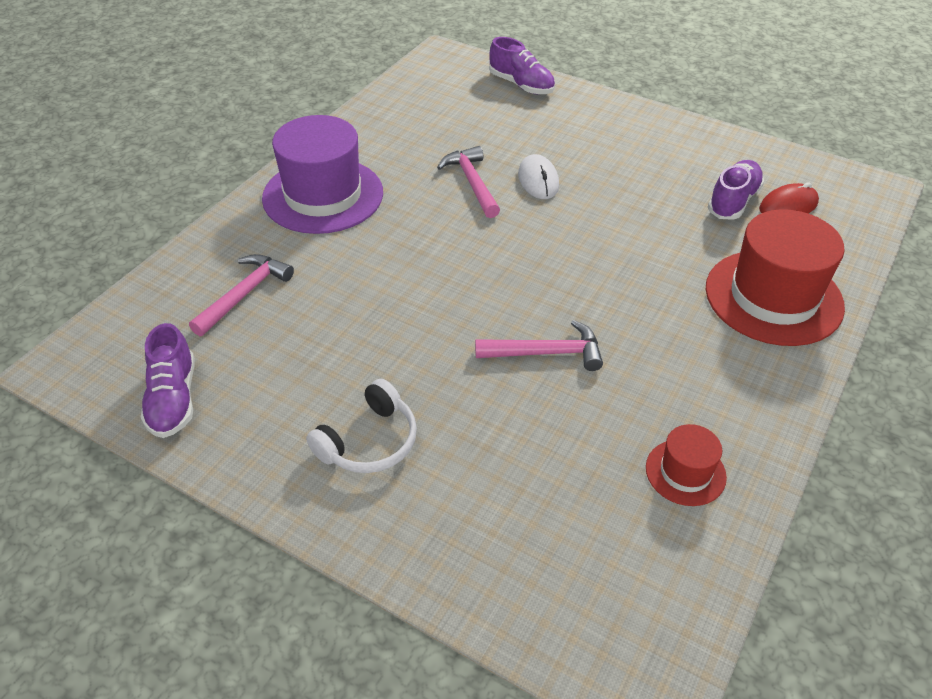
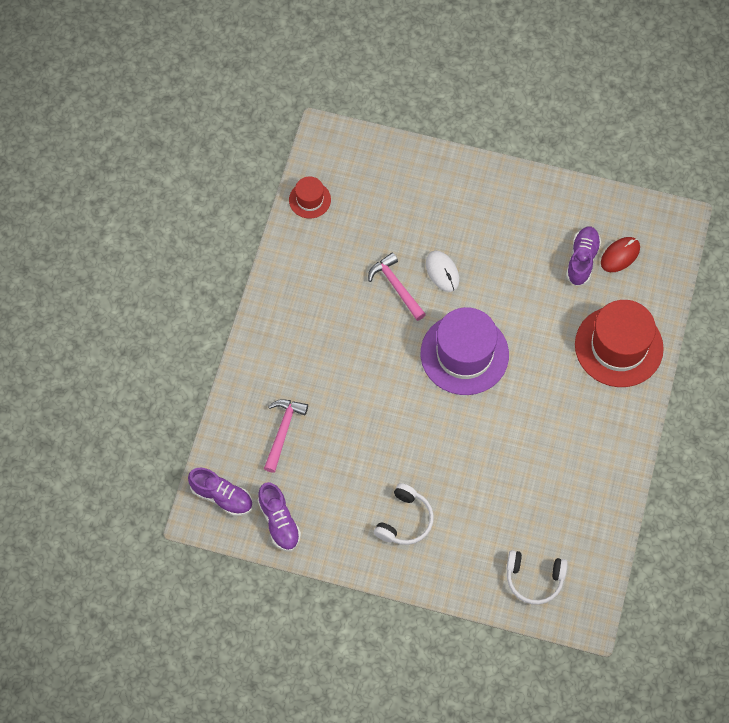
camera: 15 degrees left, 20 degrees up
purple hat [262,115,383,234] -> purple hat moved to [421,307,509,395]
pink hammer [475,320,603,371] -> none
purple shoe [489,37,555,95] -> purple shoe moved to [188,468,253,516]
red hat [646,424,727,506] -> red hat moved to [289,176,331,218]
none -> white headphones [506,550,568,605]

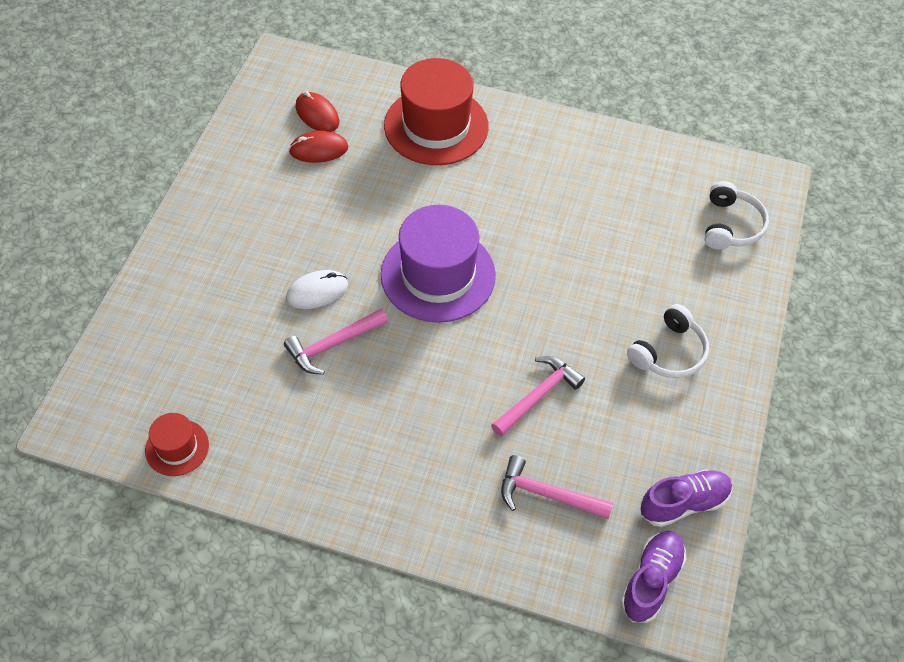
camera: 90 degrees left, 10 degrees down
white headphones [374,483,434,545] -> white headphones turned 105 degrees clockwise [627,304,709,378]
purple shoe [566,227,601,286] -> red mouse [289,131,348,163]
none -> pink hammer [491,356,585,437]

